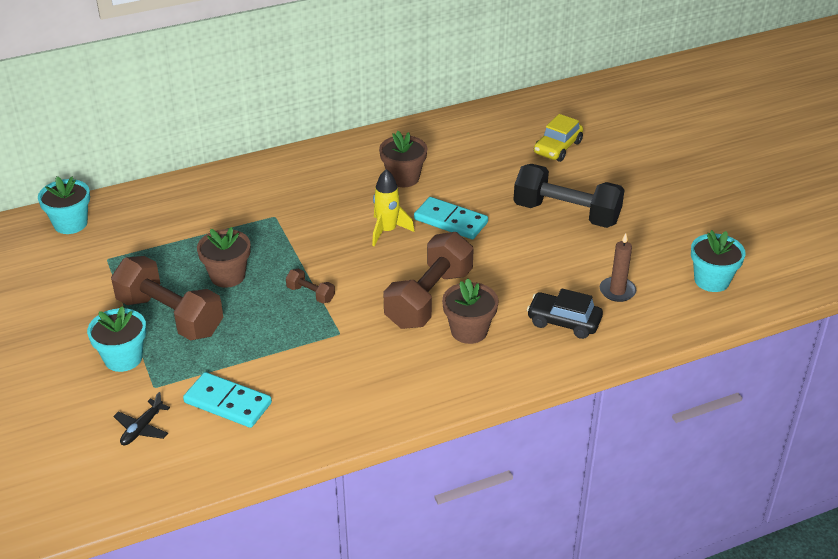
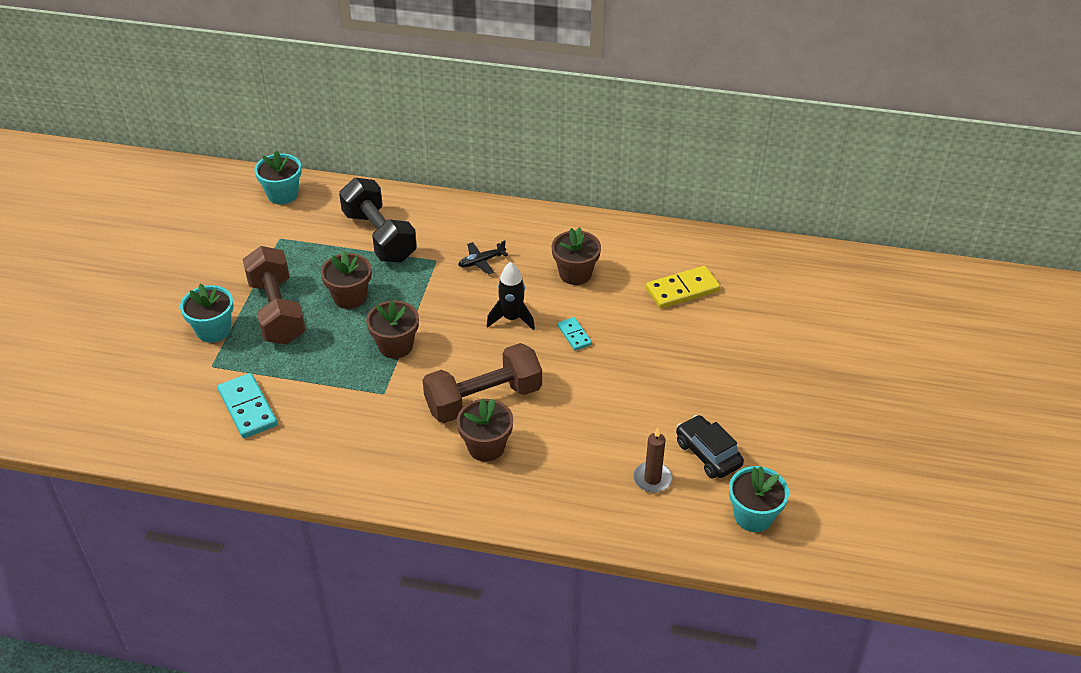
camera: 35 degrees right, 5 degrees up
black plane [113,392,170,445] -> black plane moved to [458,240,508,274]
brown dumbbell [286,269,335,304] -> brown flower pot [366,300,419,359]
yellow rocket [372,169,415,246] -> black rocket [487,262,535,331]
turquoise domino [414,197,488,239] -> turquoise domino [557,317,592,351], size x0.57
black dumbbell [514,164,624,228] -> black dumbbell moved to [339,178,417,263]
black car [527,288,603,339] -> black car moved to [676,415,744,478]
yellow car [534,114,583,162] -> none
none -> yellow domino [646,266,720,309]

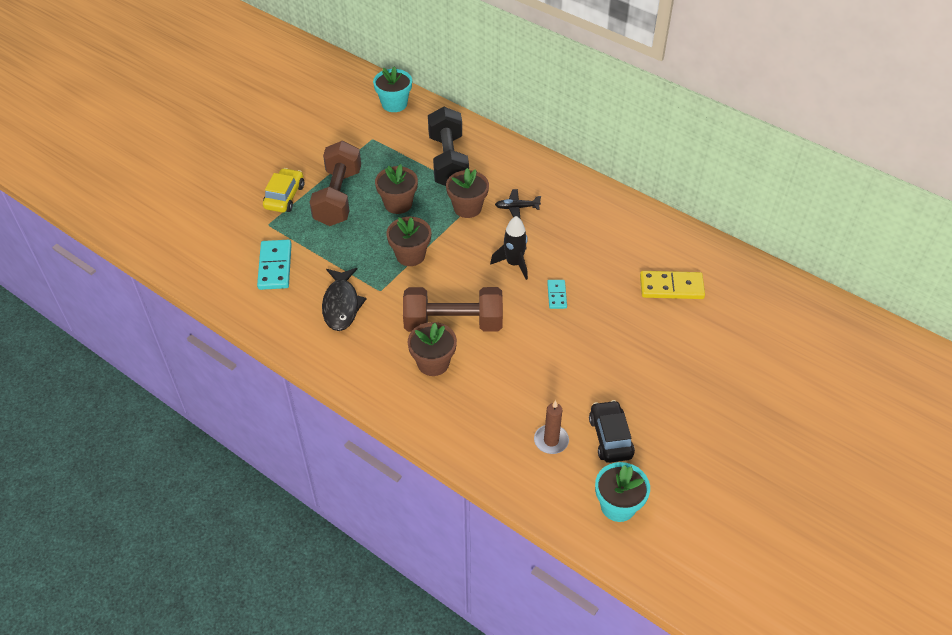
camera: 25 degrees right, 5 degrees up
turquoise flower pot [180,284,234,343] -> yellow car [263,168,304,213]
brown flower pot [552,227,601,285] -> brown flower pot moved to [446,168,489,218]
none -> black fish [322,268,367,331]

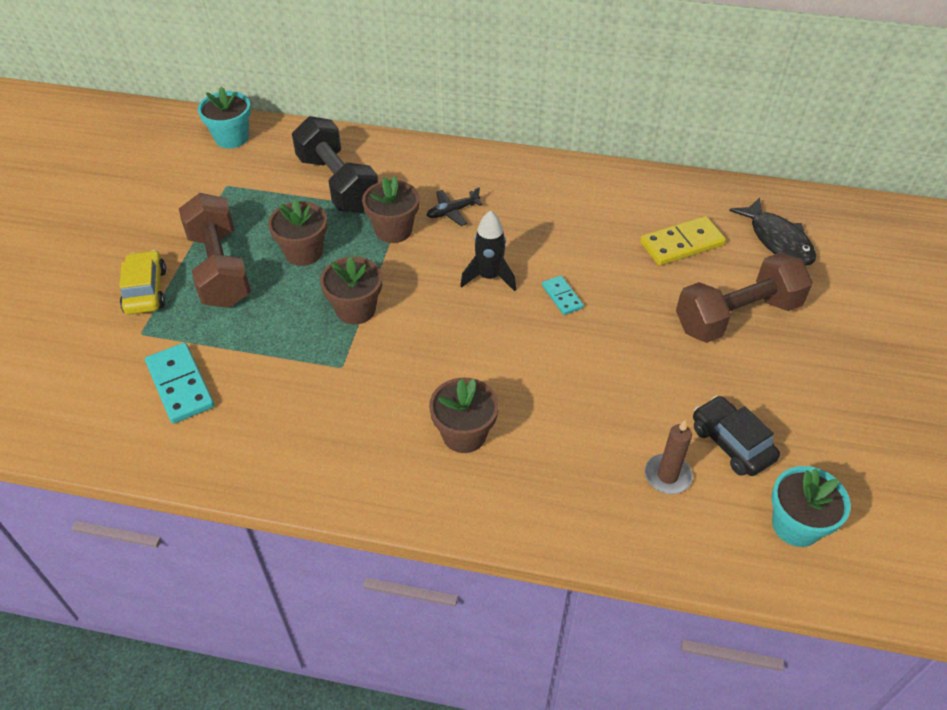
camera: 25 degrees left, 0 degrees up
black fish [322,268,367,331] -> black fish moved to [729,197,816,266]
brown dumbbell [403,287,503,332] -> brown dumbbell moved to [676,253,813,343]

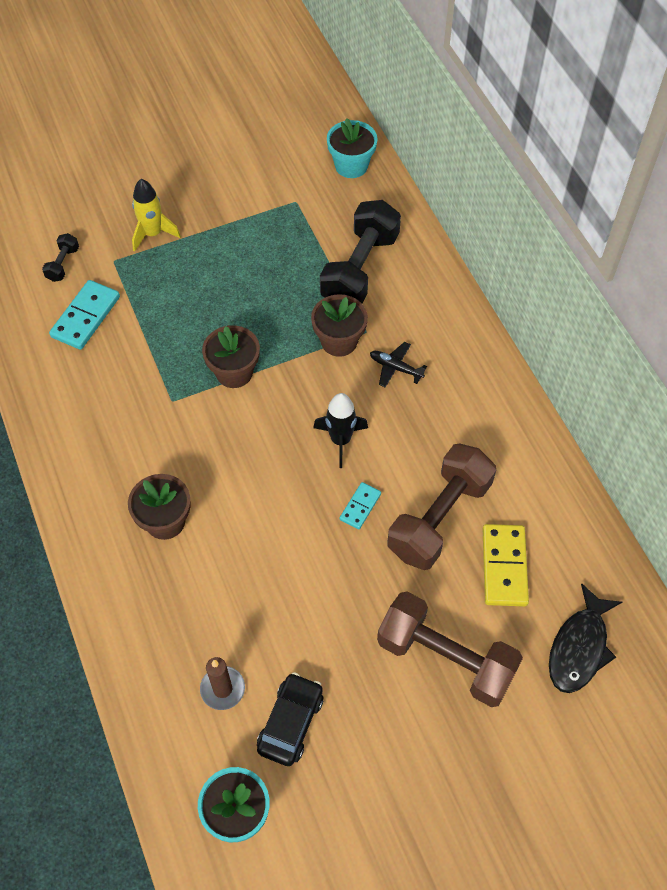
camera: 55 degrees right, 10 degrees up
yellow car [119,250,166,314] -> yellow rocket [132,179,181,252]
brown dumbbell [179,193,251,308] -> brown dumbbell moved to [388,443,496,570]
brown flower pot [268,198,327,266] -> none
yellow domino [640,216,726,266] -> yellow domino turned 60 degrees clockwise [483,524,529,607]
none -> black dumbbell [42,233,79,282]

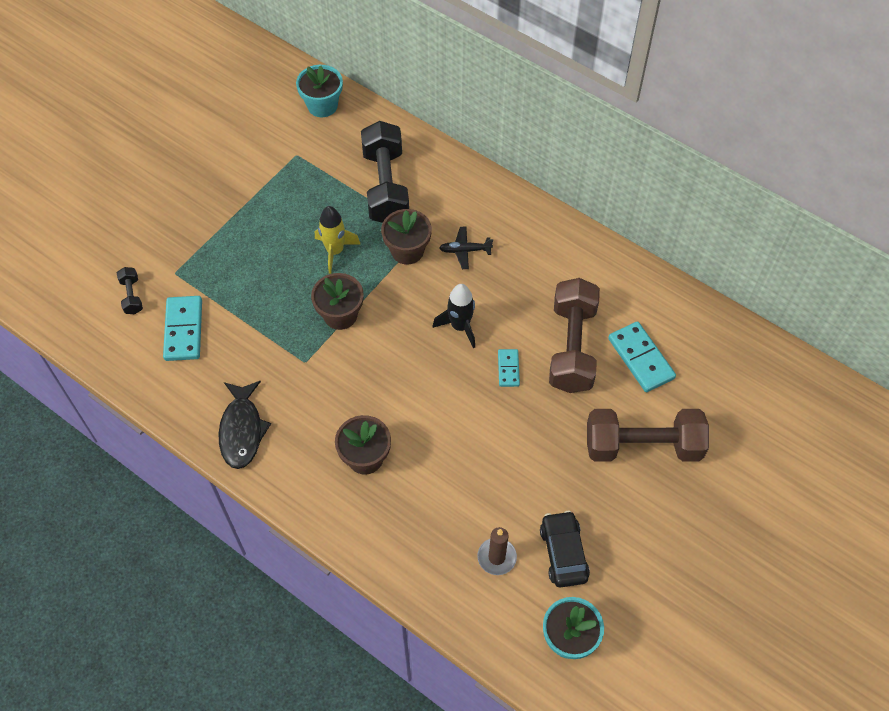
camera: 30 degrees left, 0 degrees up
yellow rocket [132,179,181,252] -> yellow rocket moved to [315,206,361,274]
yellow domino [483,524,529,607] -> turquoise domino [608,321,676,392]
black fish [549,583,622,693] -> black fish moved to [218,381,271,469]

